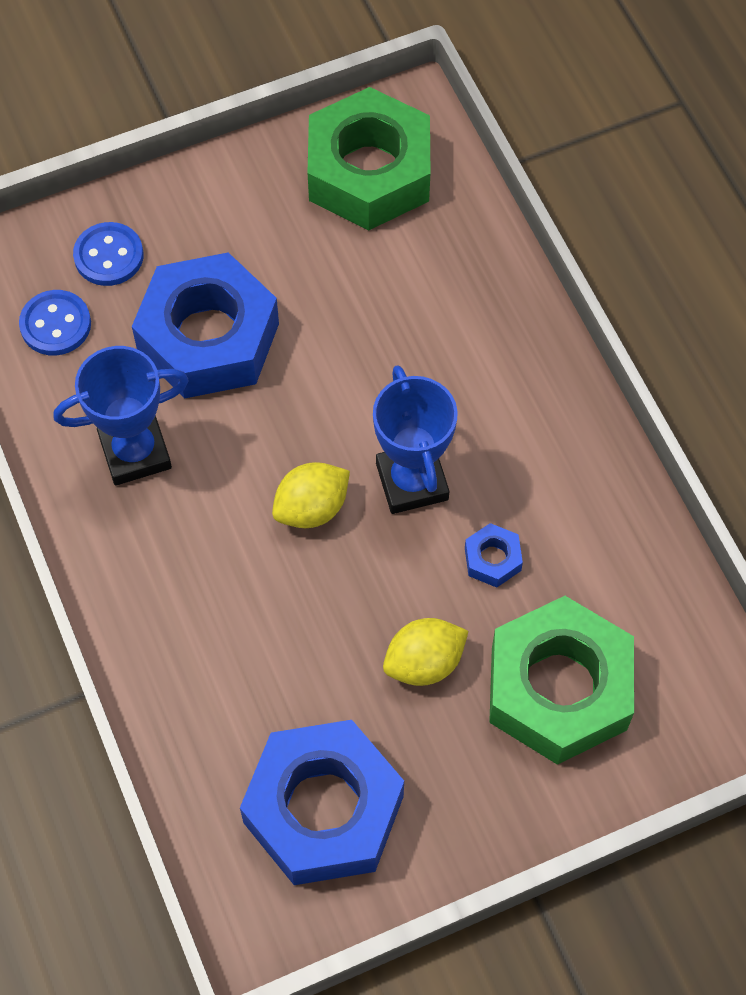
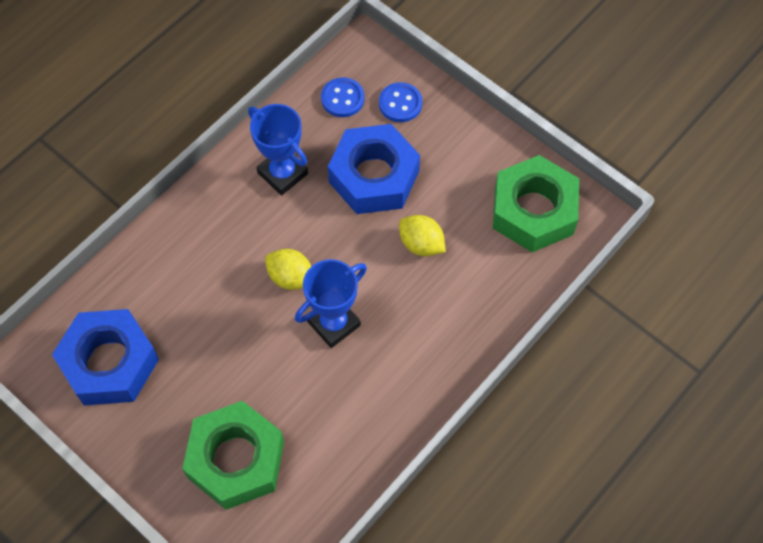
camera: 65 degrees right, 0 degrees up
yellow lemon [383,618,468,686] -> yellow lemon moved to [399,215,446,256]
blue nut [465,523,523,587] -> none

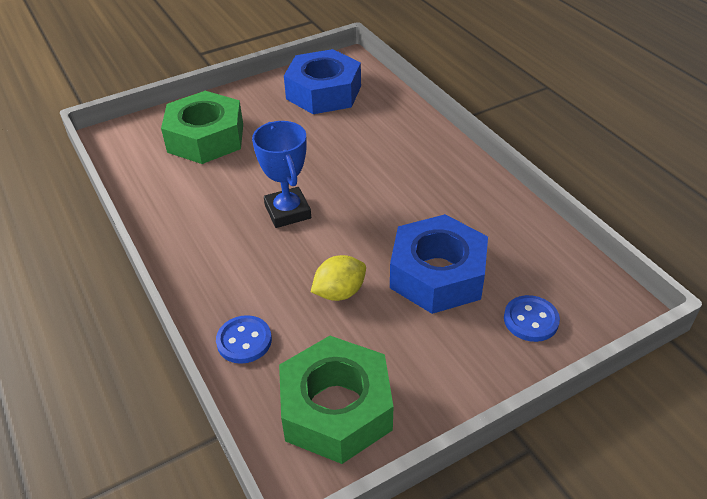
camera: 110 degrees right, 20 degrees down
blue trophy [248,104,308,195] -> none
yellow lemon [265,249,311,290] -> none
blue button [321,77,365,117] -> blue button moved to [216,315,272,364]

